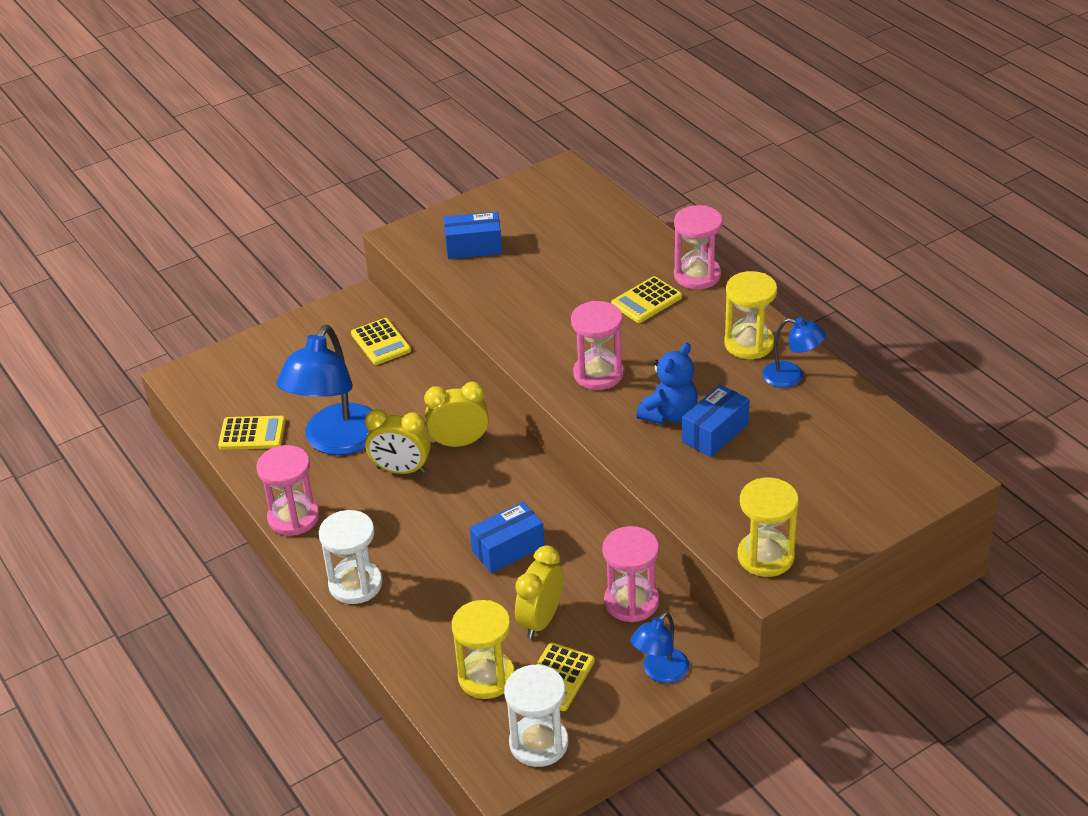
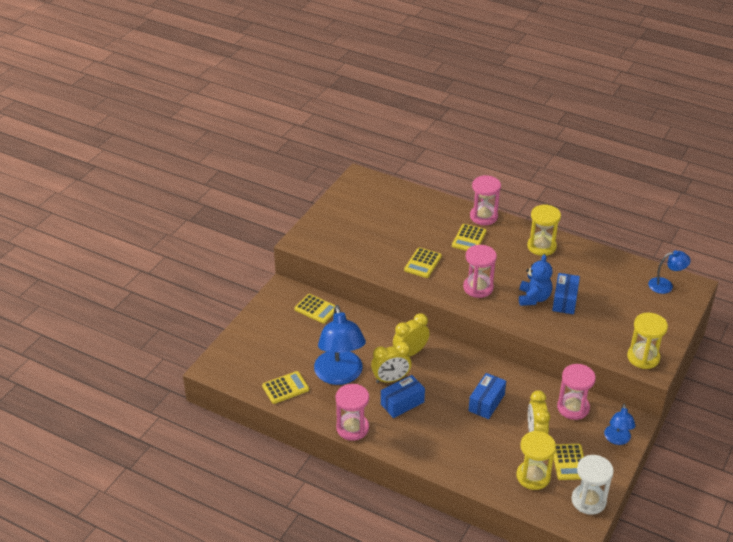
camera: 30 degrees left, 0 degrees up
white hourglass [319,510,382,604] -> none
blue box [443,212,502,259] -> blue box moved to [381,375,425,418]
blue lamp [762,318,826,388] -> blue lamp moved to [648,250,691,294]
none -> yellow calculator [404,247,442,278]

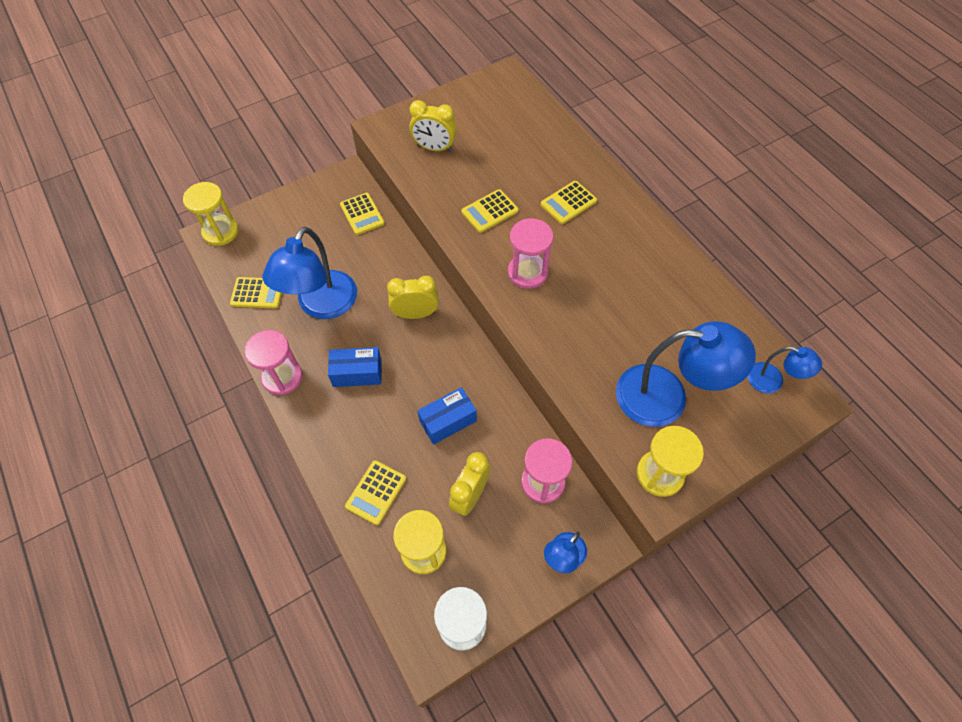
camera: 30 degrees right, 20 degrees up
yellow clock [371,342,412,383] -> yellow clock moved to [409,100,457,152]
pink hourglass [470,175,501,225] -> none
blue teddy bear [519,254,553,306] -> none
yellow hourglass [527,204,561,256] -> yellow hourglass moved to [183,182,239,246]
blue box [552,273,580,314] -> none
yellow calculator [554,444,584,480] -> yellow calculator moved to [345,460,406,525]
none -> blue lamp [616,321,756,427]

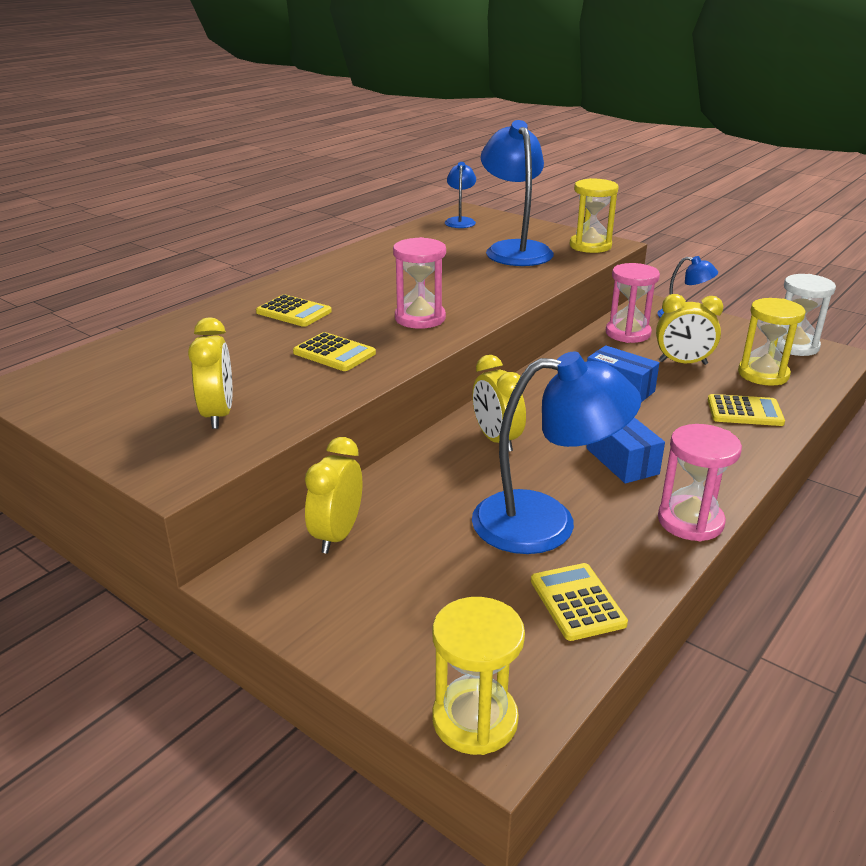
camera: 110 degrees left, 30 degrees down
yellow calculator [340,193,385,235] -> yellow clock [305,437,362,554]

